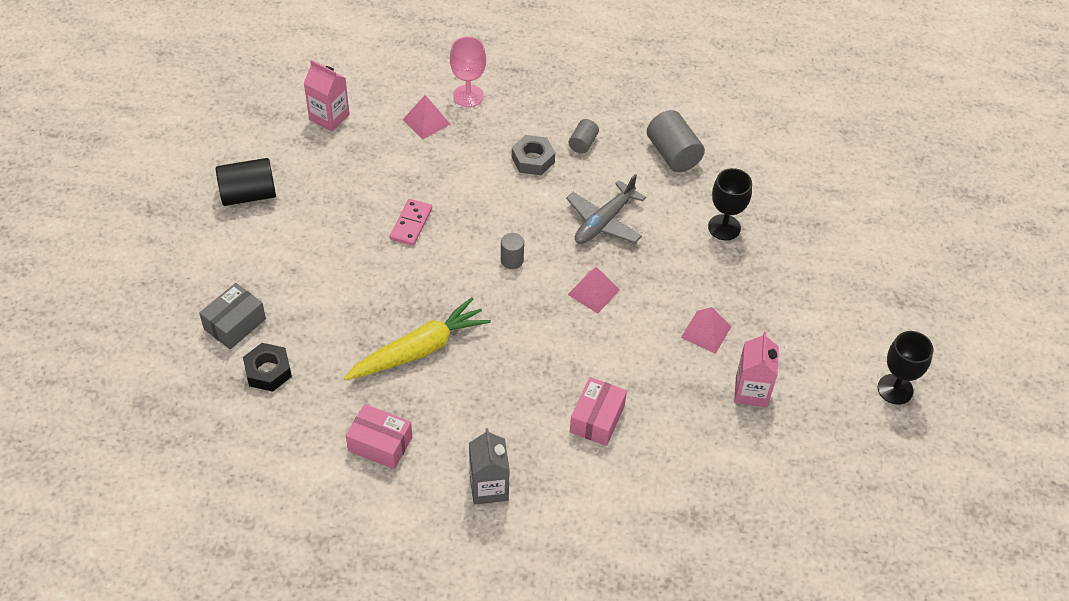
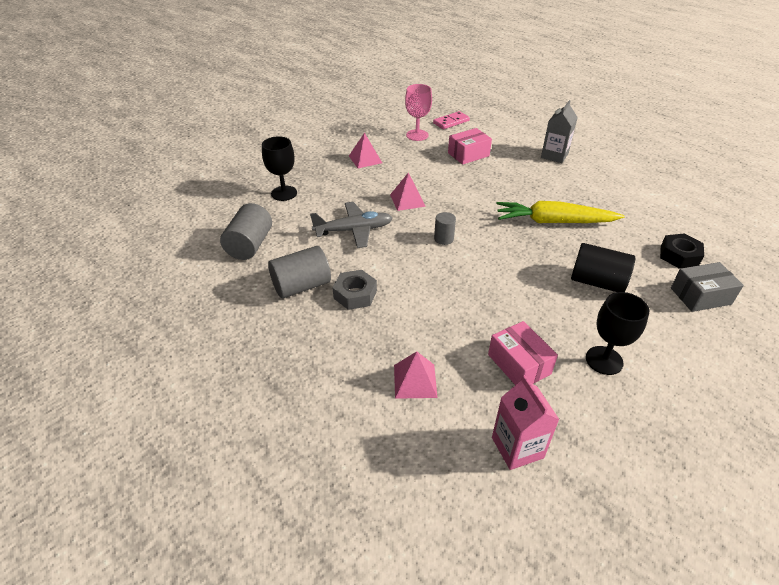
camera: 140 degrees left, 10 degrees down
black cylinder [216,158,276,206] -> black cylinder moved to [571,243,635,292]
pink box [346,404,412,469] -> pink box moved to [488,321,558,385]
pink domino [390,199,432,246] -> pink domino moved to [433,111,470,129]
pink goblet [450,37,486,107] -> pink goblet moved to [405,84,432,141]
grey cylinder [569,119,599,154] -> grey cylinder [268,246,331,298], size x1.78
pink carton [734,331,779,407] -> none
black goblet [878,331,933,405] -> black goblet moved to [586,292,649,375]

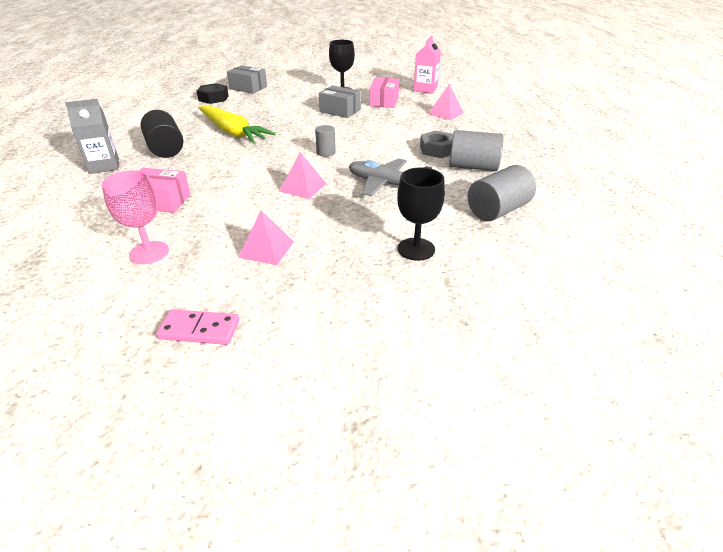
camera: 140 degrees left, 5 degrees down
pink domino [433,111,470,129] -> pink domino moved to [156,309,239,345]
black cylinder [571,243,635,292] -> black cylinder moved to [141,110,183,158]
none -> grey box [319,85,361,118]

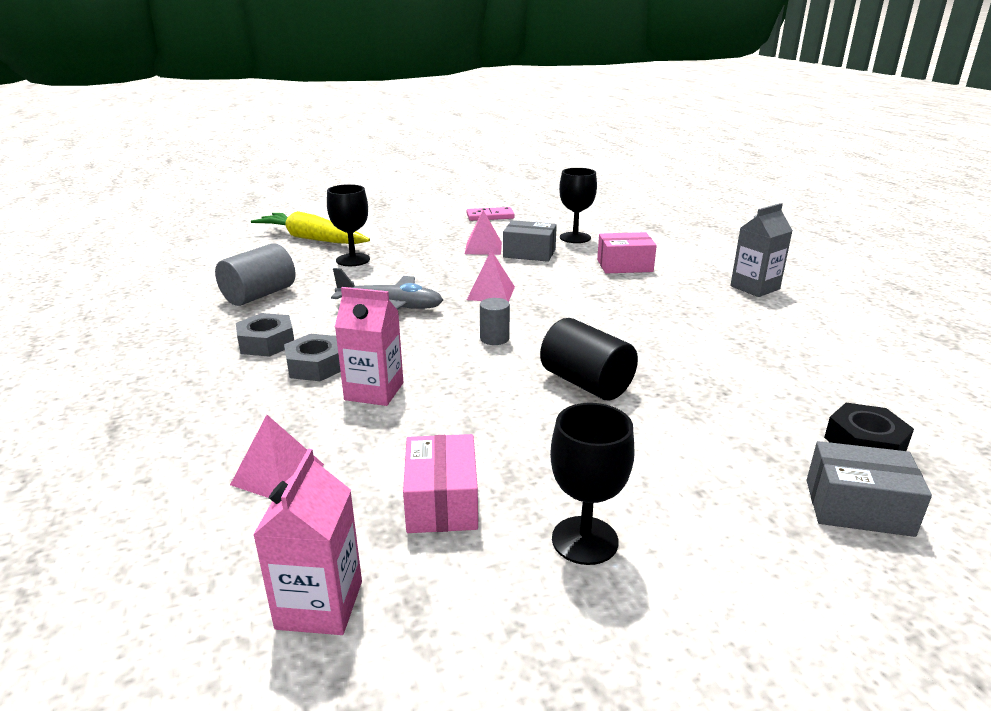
camera: 165 degrees right, 10 degrees down
pink goblet [102,170,169,264] -> black goblet [559,168,597,243]
black cylinder [141,110,183,158] -> black cylinder moved to [540,318,638,400]
yellow carrot [198,105,275,143] -> yellow carrot moved to [251,211,370,244]
grey box [319,85,361,118] -> grey box moved to [503,220,557,262]
grey cylinder [450,130,504,171] -> grey nut [236,313,294,357]
none -> pink carton [335,287,403,406]

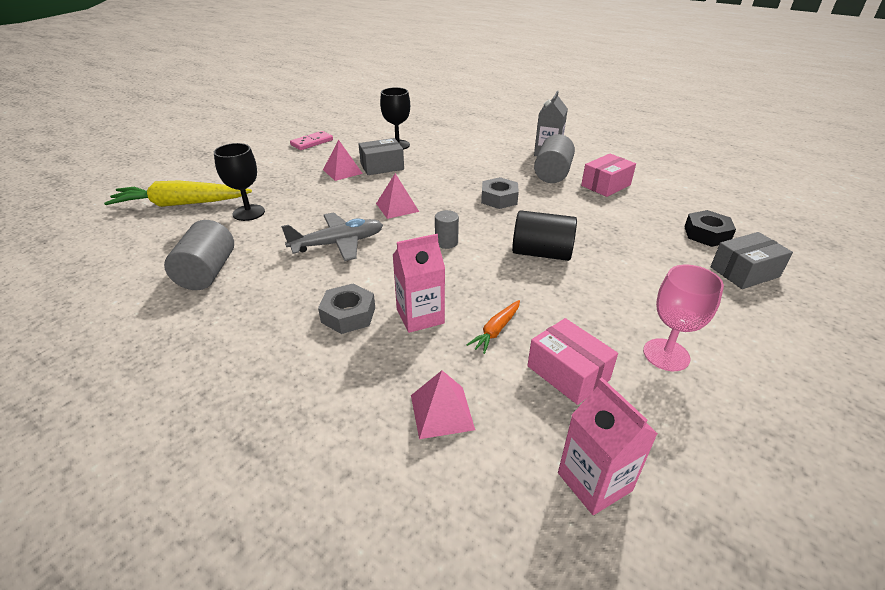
camera: 35 degrees left, 10 degrees up
grey nut [236,313,294,357] -> grey nut moved to [481,177,519,209]
black goblet [550,403,635,565] -> pink goblet [643,265,724,371]
pink box [597,232,657,273] -> pink box moved to [581,154,636,197]
none -> orange carrot [466,300,520,354]
none -> grey cylinder [534,134,575,183]

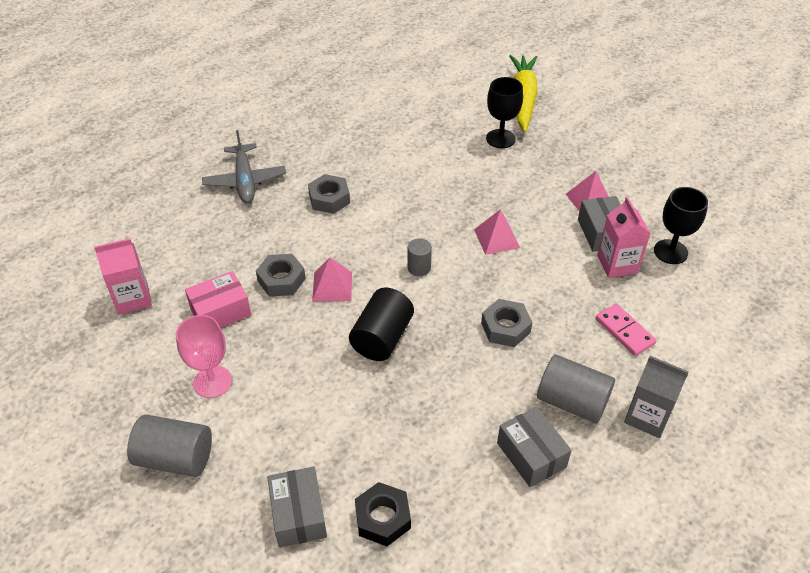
camera: 100 degrees right, 10 degrees up
grey cylinder [164,220,234,290] -> grey cylinder moved to [127,414,212,477]
grey plane [281,212,383,261] -> grey plane moved to [202,130,286,204]
pink domino [290,131,333,150] -> pink domino moved to [596,304,657,356]
pink carton [393,234,445,333] -> pink carton moved to [597,197,651,278]
pink pyramid [411,370,475,439] -> pink pyramid moved to [312,257,352,301]
orange carrot [466,300,520,354] -> grey nut [256,254,306,297]
pink box [581,154,636,197] -> grey box [497,407,572,487]

